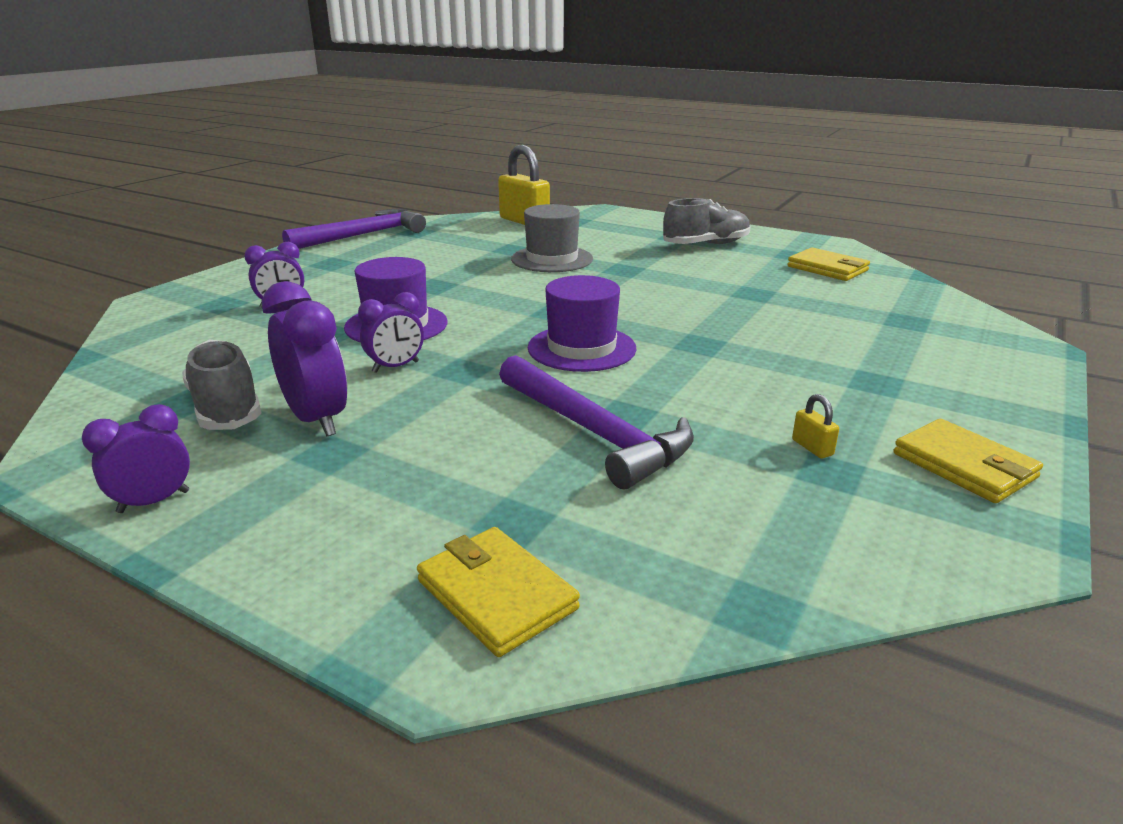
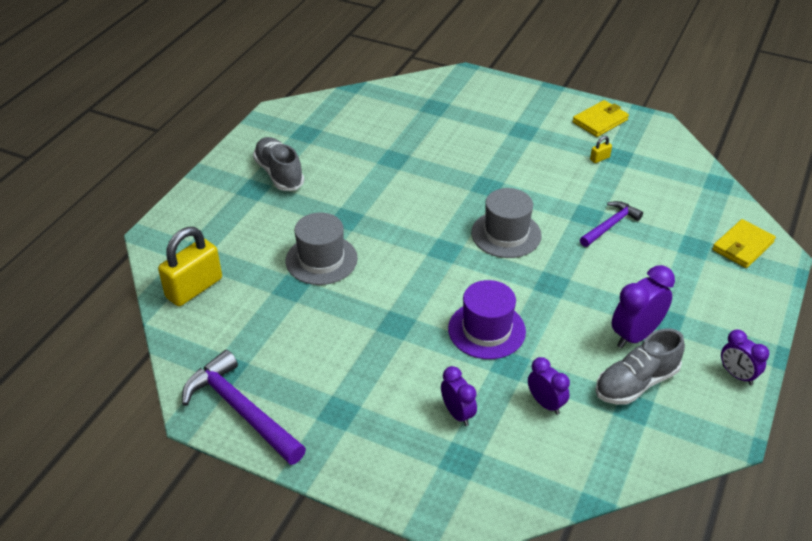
camera: 95 degrees left, 15 degrees up
purple clock [358,292,424,373] -> purple clock moved to [528,357,570,415]
purple hammer [499,355,694,489] -> purple hammer [580,201,643,247], size x0.61
purple hat [528,275,636,372] -> grey hat [471,188,542,258]
yellow wallet [787,247,870,281] -> none

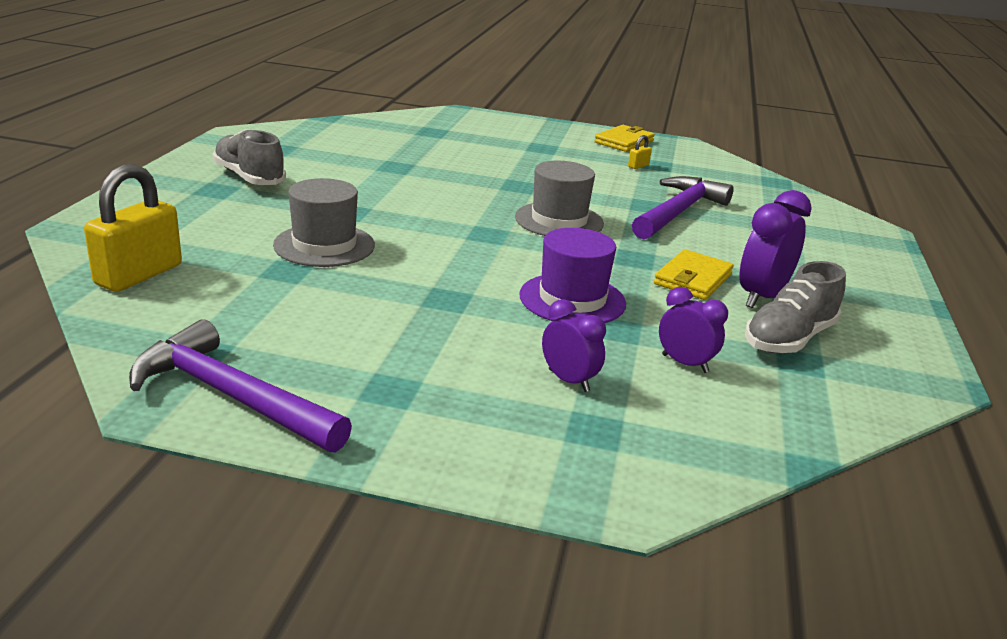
camera: 15 degrees left, 15 degrees down
purple hammer [580,201,643,247] -> purple hammer [632,176,734,239], size x1.65
yellow wallet [712,219,776,268] -> yellow wallet moved to [654,249,734,300]
purple clock [721,330,769,385] -> none

